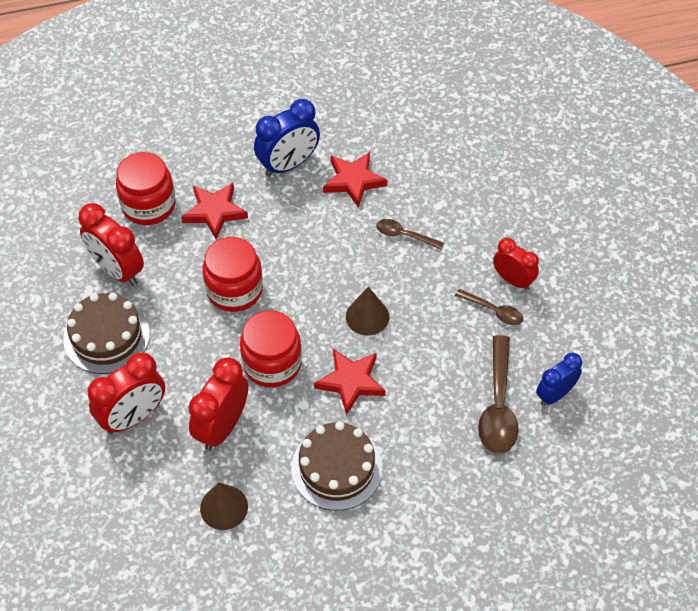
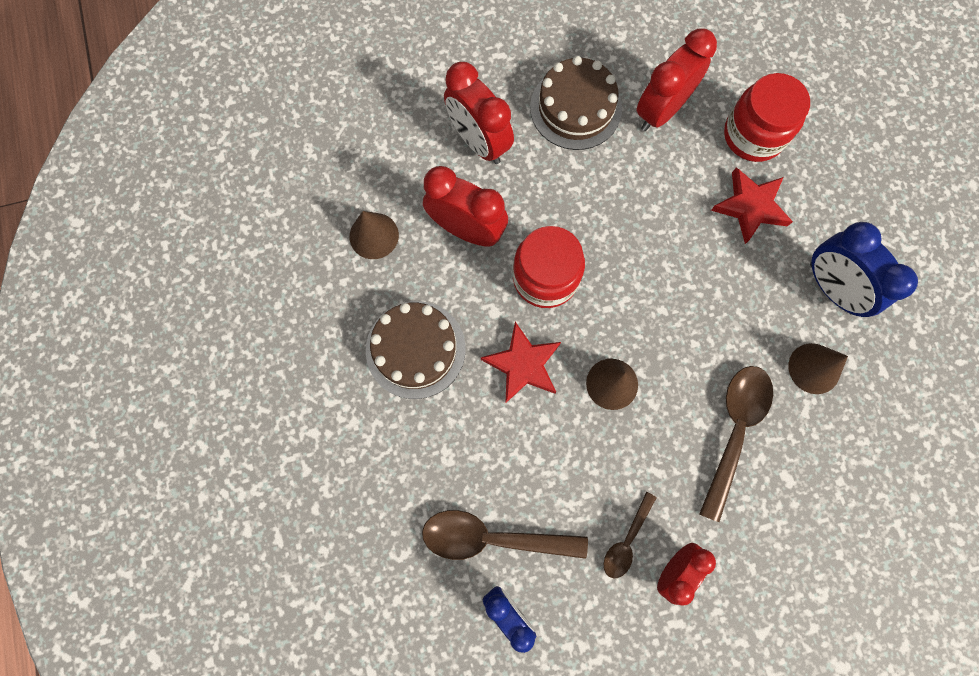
camera: 90 degrees right, 20 degrees up
red jar [203,237,263,312] -> none
red star [323,152,387,208] -> brown cone [788,343,848,394]
brown spoon [376,219,444,250] -> brown spoon [699,366,773,522], size x1.79

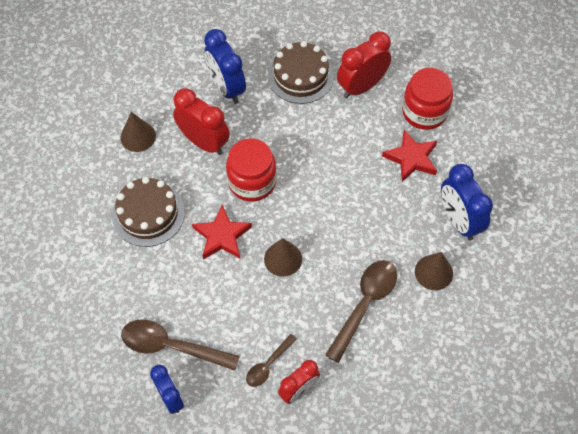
camera: 10 degrees right, 15 degrees down
red clock [444,62,514,164] -> blue clock [204,29,246,104]

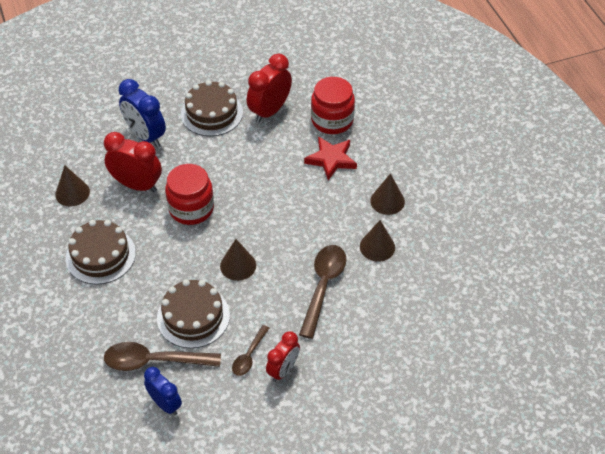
camera: 15 degrees left, 10 degrees down
red star [192,205,252,259] -> none
blue clock [441,164,493,240] -> brown cone [370,173,405,215]
none -> brown cake [157,279,230,348]

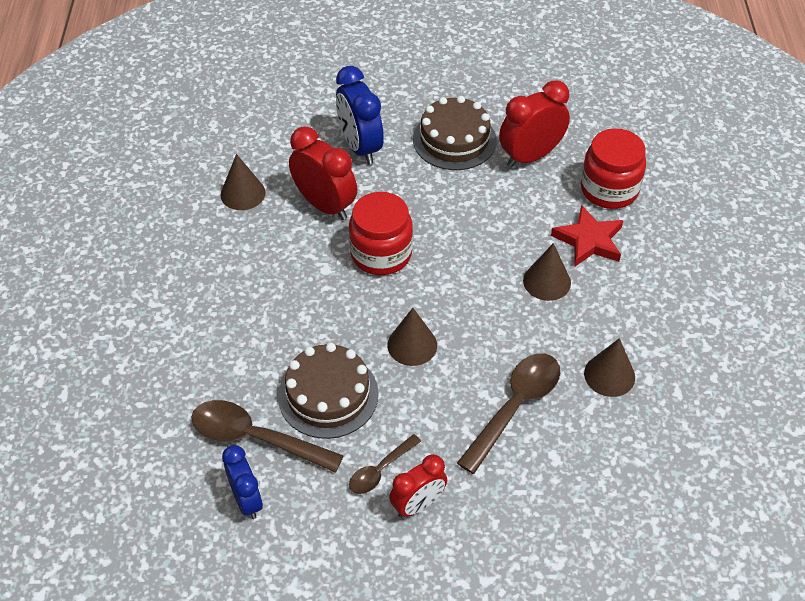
camera: 20 degrees right, 0 degrees up
brown cake [66,220,136,285] -> none
brown cone [370,173,405,215] -> brown cone moved to [523,243,571,301]

